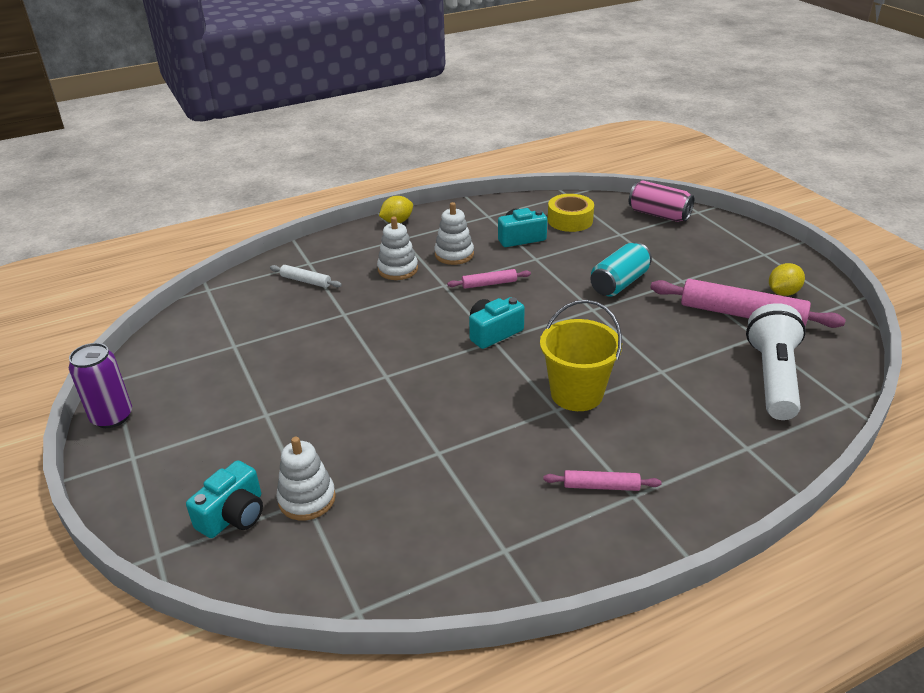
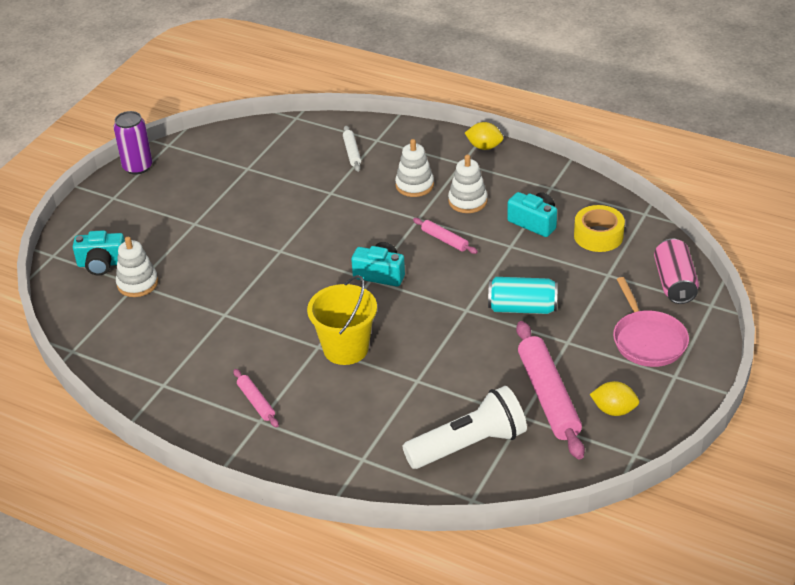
camera: 55 degrees right, 5 degrees up
none -> pink pan [613,277,689,367]

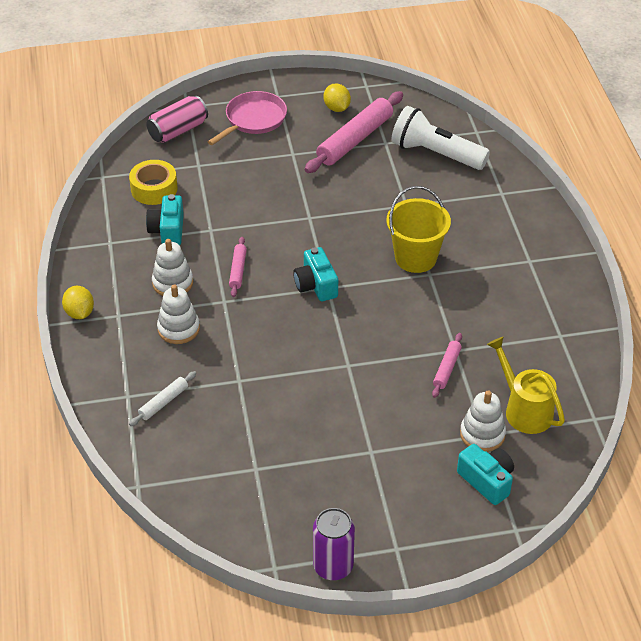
camera: 130 degrees left, 5 degrees up
pink rolling pin [234,369,279,428] -> pink rolling pin moved to [432,333,462,398]
turquoise can [488,277,558,314] -> none
none -> yellow watering can [487,337,565,434]

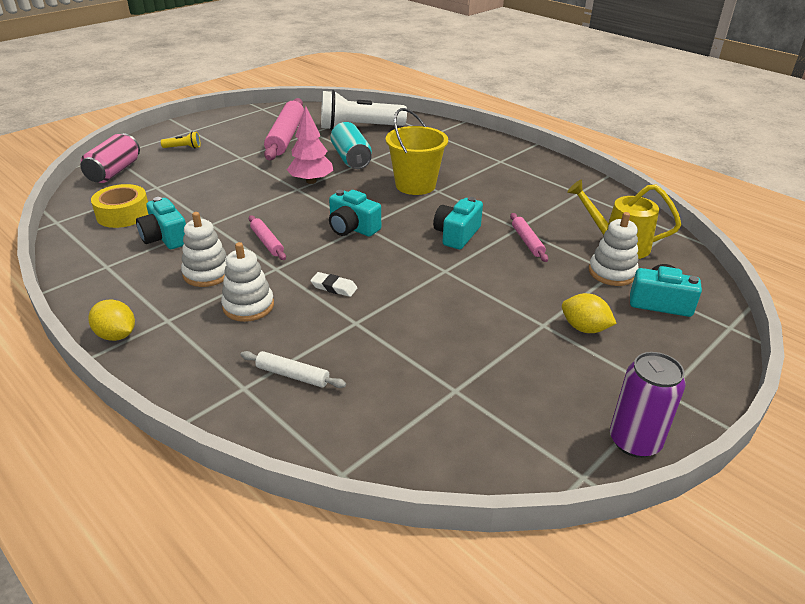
camera: 35 degrees left, 10 degrees down
white rolling pin [129,371,197,426] -> white rolling pin turned 75 degrees counterclockwise [240,351,346,388]
pink pan [208,91,287,145] -> yellow flashlight [161,132,200,148]
yellow lemon [324,83,351,112] -> yellow lemon moved to [562,293,617,333]
none -> pink tree [287,106,333,184]
none -> white eraser [310,272,357,297]
none -> turquoise can [331,122,372,169]
none -> turquoise camera [433,197,483,249]

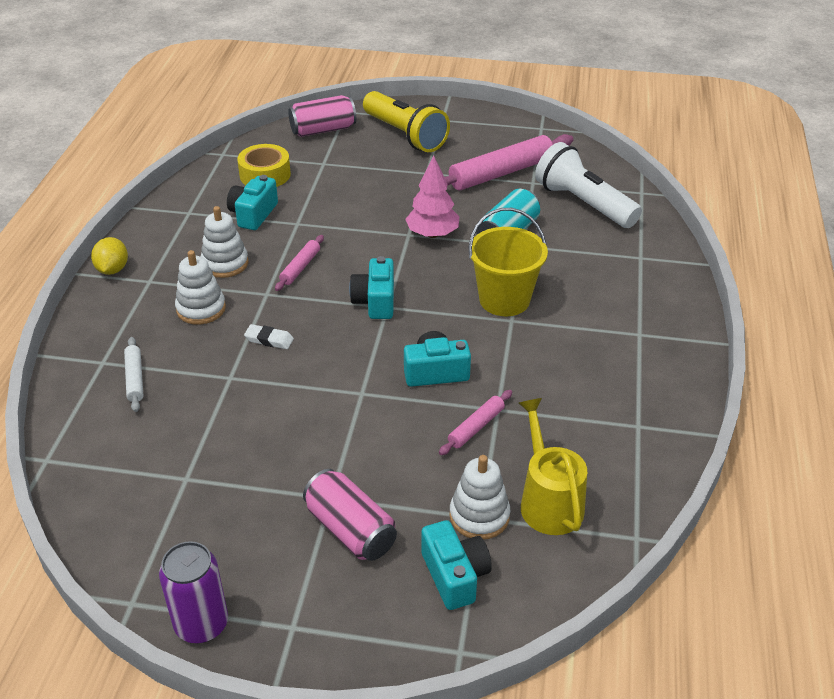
camera: 55 degrees right, 5 degrees up
yellow flashlight [161,132,200,148] -> yellow flashlight [363,91,450,152], size x2.46
white eraser [310,272,357,297] -> white eraser turned 60 degrees counterclockwise [244,324,294,349]
yellow lemon [562,293,617,333] -> pink can [303,469,397,561]

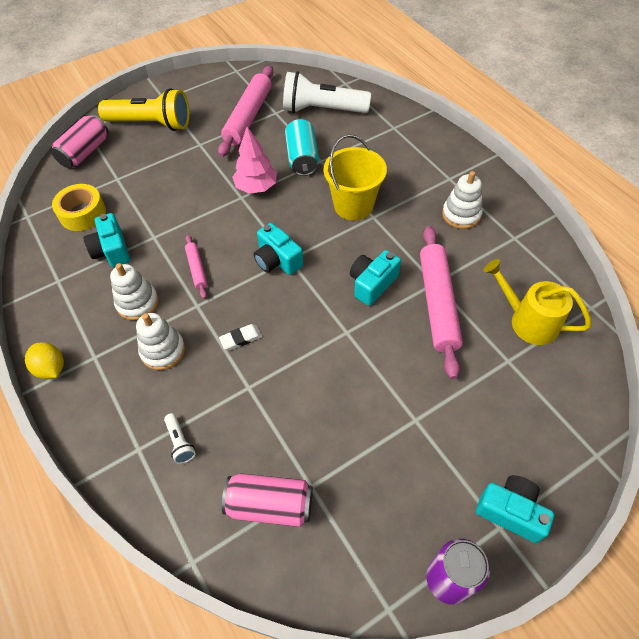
camera: 40 degrees left, 15 degrees up
white rolling pin [124,337,143,412] -> white flashlight [164,413,196,464]
pink can [303,469,397,561] -> pink can moved to [222,473,313,527]
turquoise camera [421,520,492,610] -> turquoise camera moved to [476,475,554,543]
pink rolling pin [439,390,512,455] -> pink rolling pin [420,226,463,379], size x2.05
white stacking toy [449,455,510,540] -> white stacking toy moved to [442,171,483,229]

